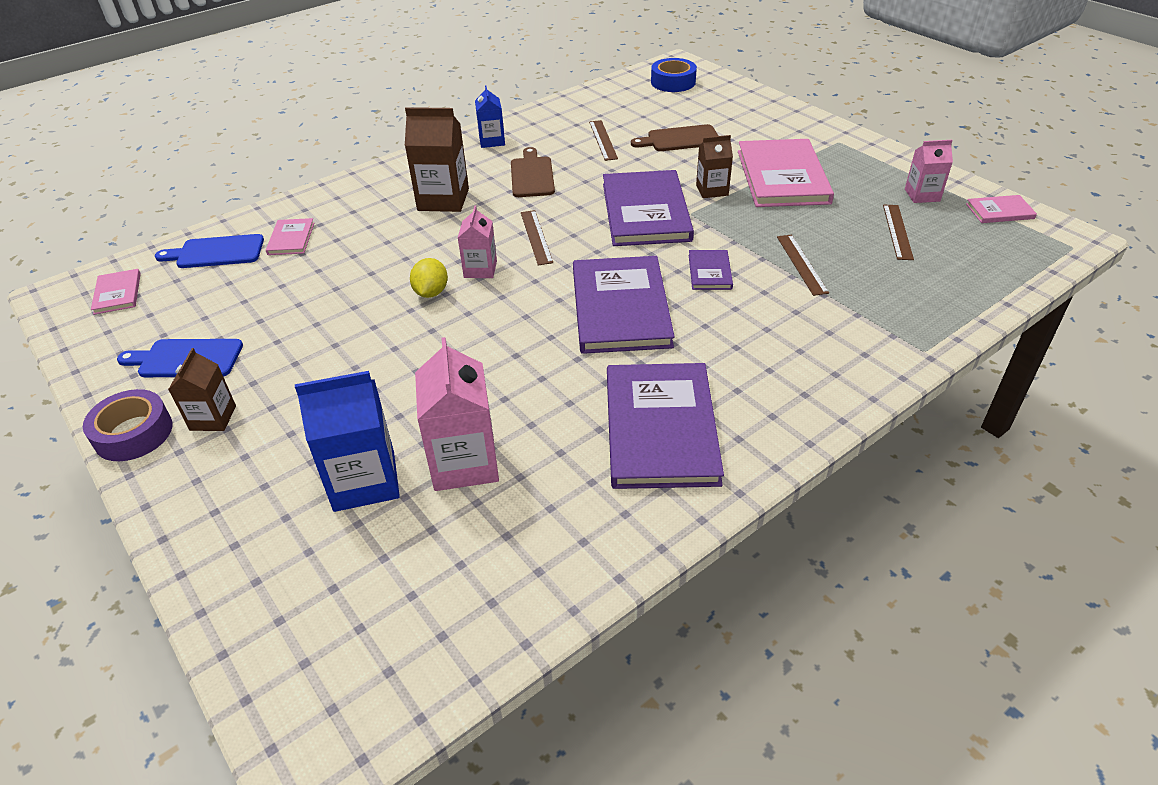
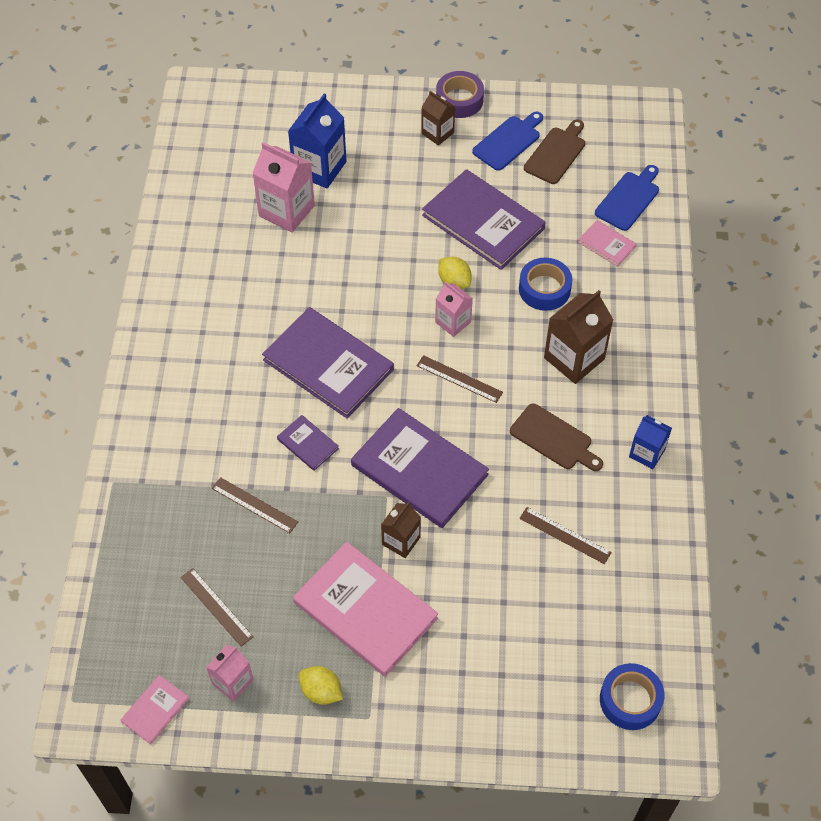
camera: 130 degrees right, 15 degrees up
pink book [91,269,141,315] -> none
purple book [607,363,724,489] -> purple book moved to [422,169,546,270]
brown cutting board [631,124,718,151] -> brown cutting board moved to [524,120,585,184]
none -> yellow lemon [299,666,343,705]
none -> blue tape [519,258,572,311]

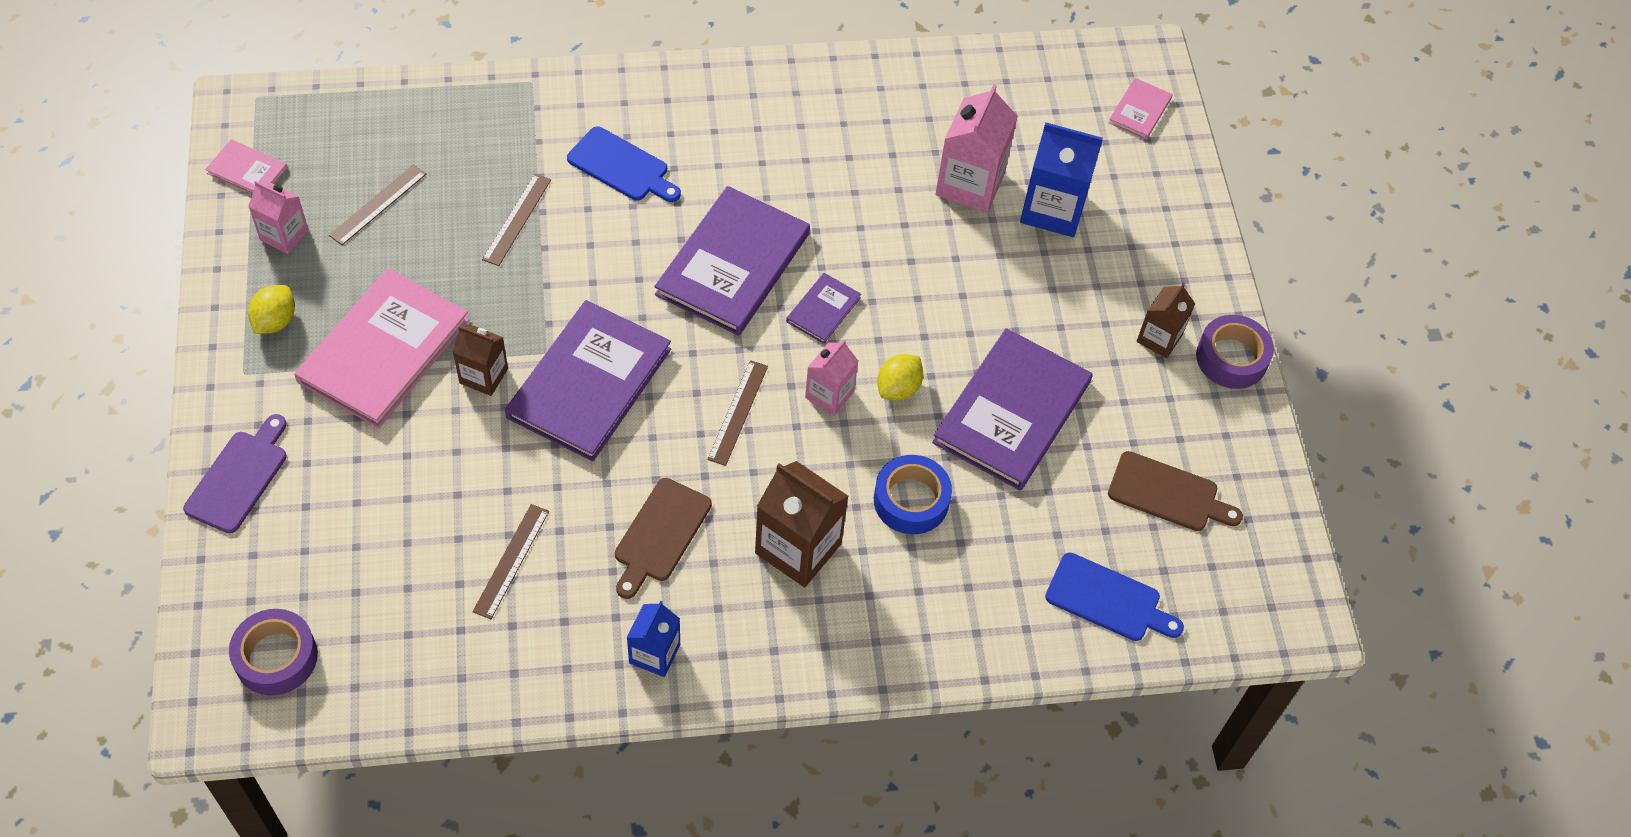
camera: 75 degrees right, 0 degrees up
purple book [277,415,339,471] -> purple book moved to [786,273,861,344]
blue cutting board [472,112,543,171] -> blue cutting board moved to [567,126,681,202]
pink book [578,220,636,267] -> pink book moved to [1108,78,1173,140]
blue tape [600,663,664,730] -> purple tape [229,609,318,695]
none -> purple cutting board [183,414,287,533]

